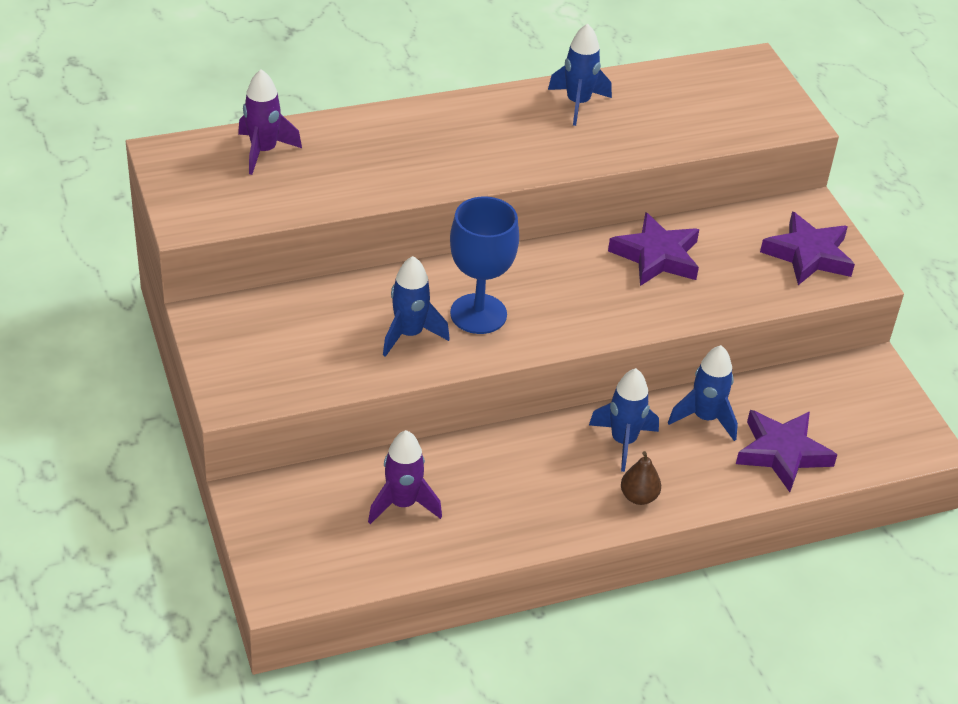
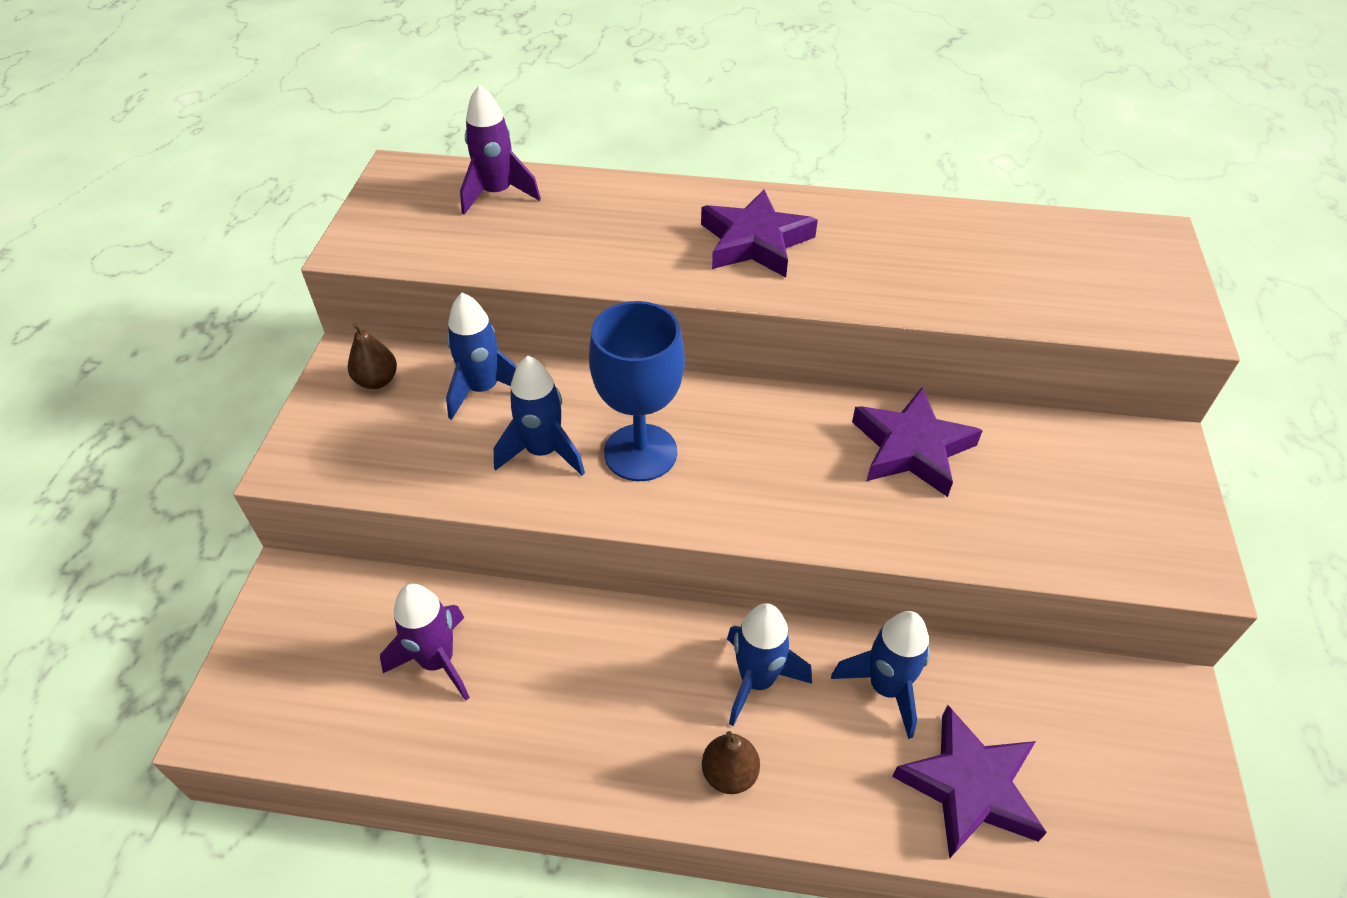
camera: 30 degrees right, 5 degrees up
blue rocket [548,23,612,126] -> blue rocket moved to [446,293,517,420]
purple star [760,212,855,285] -> purple star moved to [701,189,818,277]
none -> brown pear [348,323,397,389]

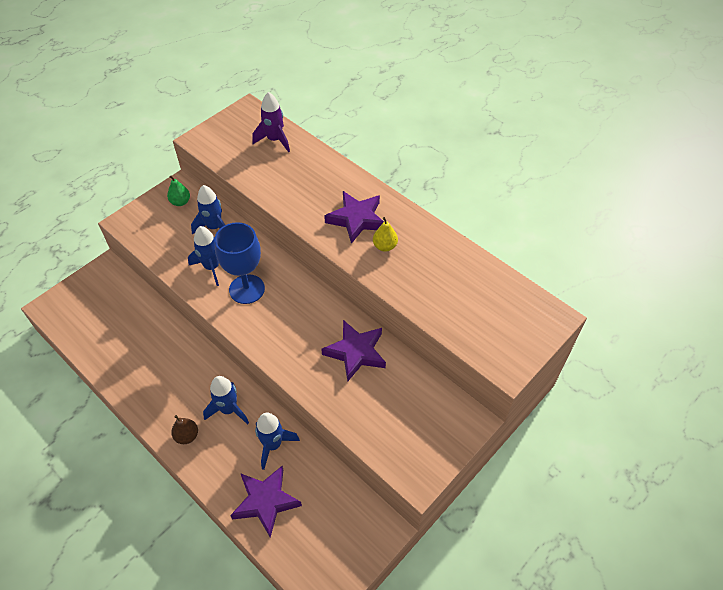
camera: 35 degrees right, 5 degrees up
brown pear [348,323,397,389] -> green pear [167,176,190,206]
purple rocket [380,584,470,701] -> none
none -> yellow pear [373,217,398,252]

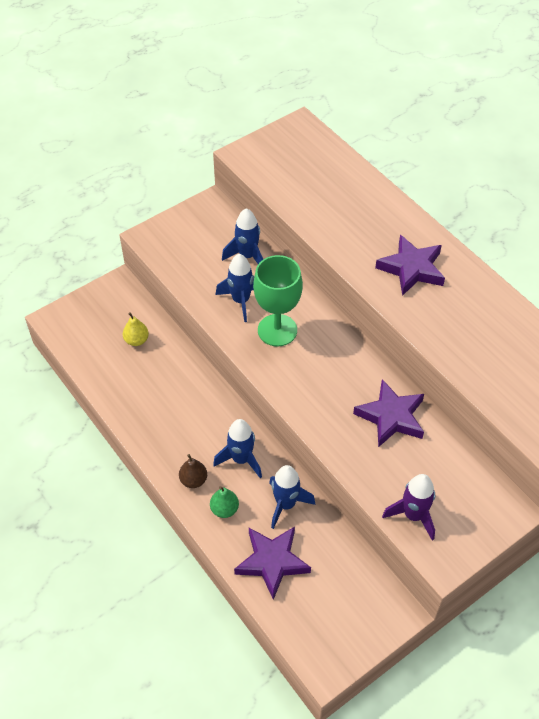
camera: 10 degrees right, 0 degrees up
green pear [167,176,190,206] -> green pear moved to [210,486,239,518]
blue goblet [214,222,265,304] -> green goblet [253,255,303,347]
purple rocket [252,92,290,152] -> purple rocket moved to [382,474,435,540]
yellow pear [373,217,398,252] -> yellow pear moved to [123,312,149,346]

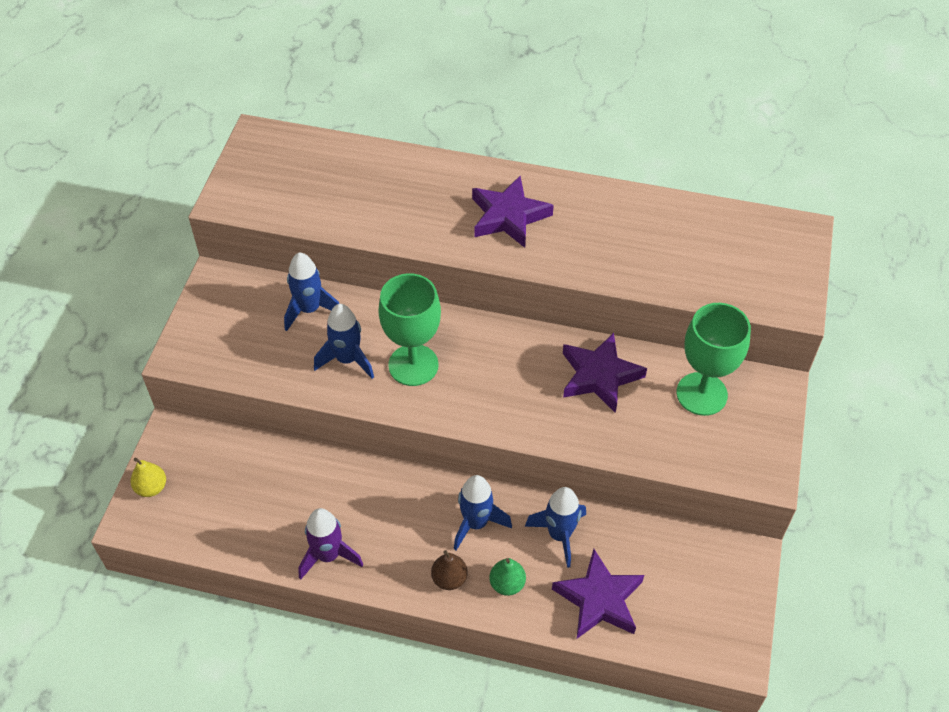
camera: 40 degrees left, 0 degrees up
yellow pear [123,312,149,346] -> yellow pear moved to [130,458,166,497]
purple rocket [382,474,435,540] -> purple rocket moved to [298,508,363,580]
none -> green goblet [676,303,751,416]

